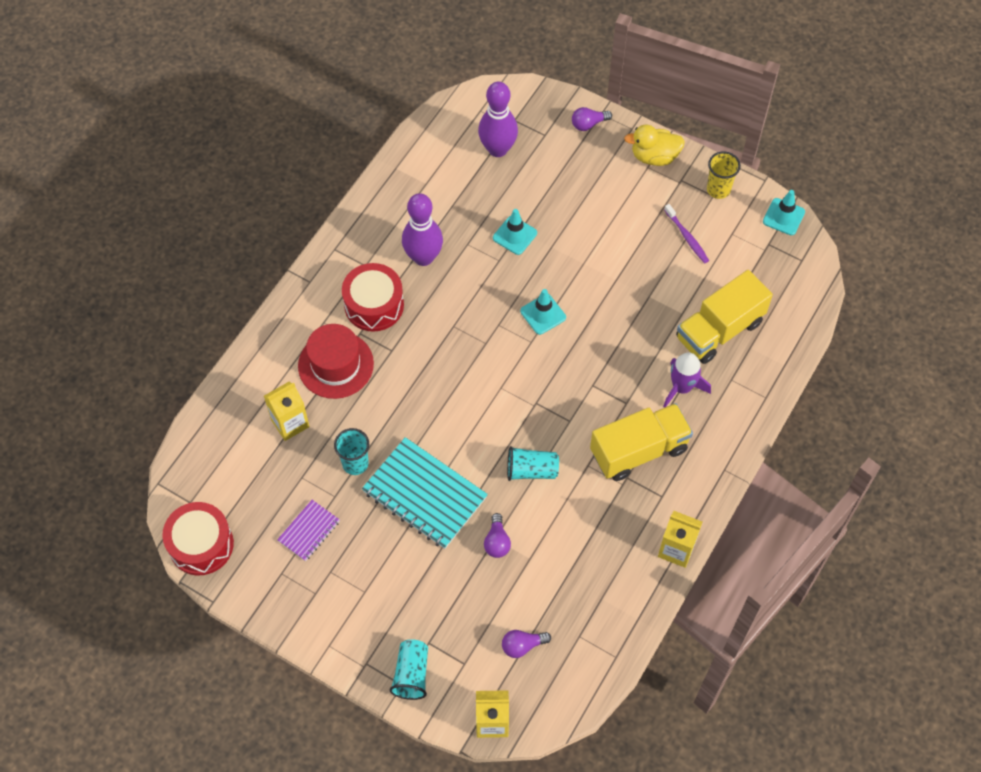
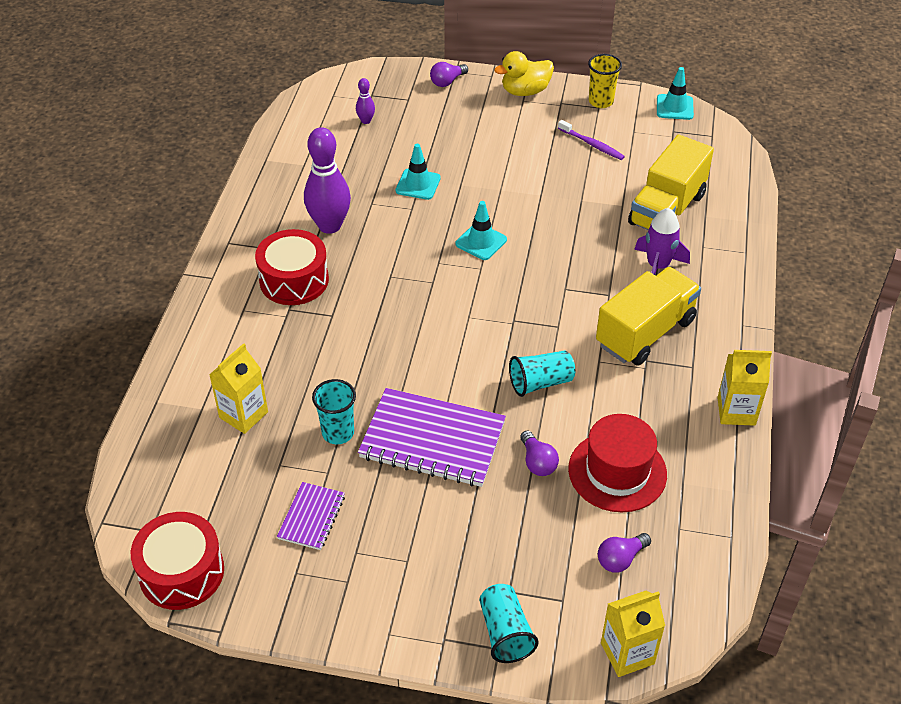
camera: 20 degrees left, 15 degrees down
red hat [298,324,374,399] -> red hat moved to [568,414,667,512]
turquoise notebook [362,437,488,549] -> purple notebook [358,388,506,487]
purple bowling pin [478,81,518,157] -> purple bowling pin [356,78,375,124], size x0.46

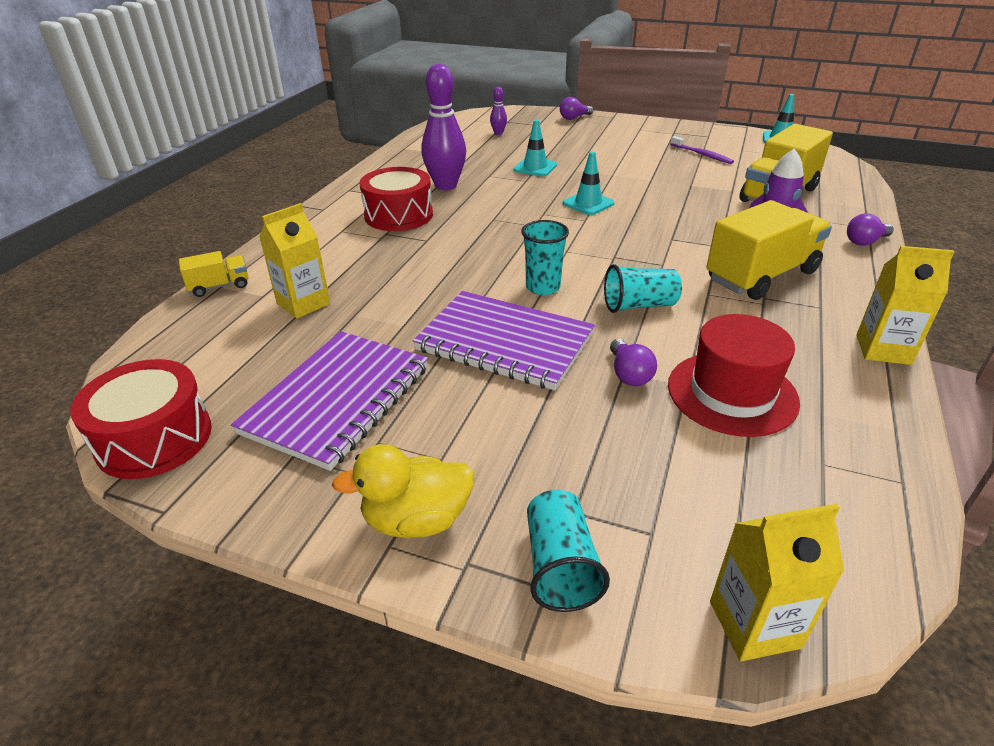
camera: 10 degrees right, 10 degrees down
purple notebook [277,482,345,550] -> purple notebook [231,331,428,471], size x1.95
turquoise cup [312,379,356,444] -> turquoise cup moved to [521,220,569,295]
yellow duck [494,51,554,96] -> yellow duck moved to [332,444,474,538]
yellow cup [588,54,622,108] -> none
purple light bulb [598,533,651,573] -> purple light bulb moved to [847,213,894,246]
none -> yellow truck [179,251,248,297]

